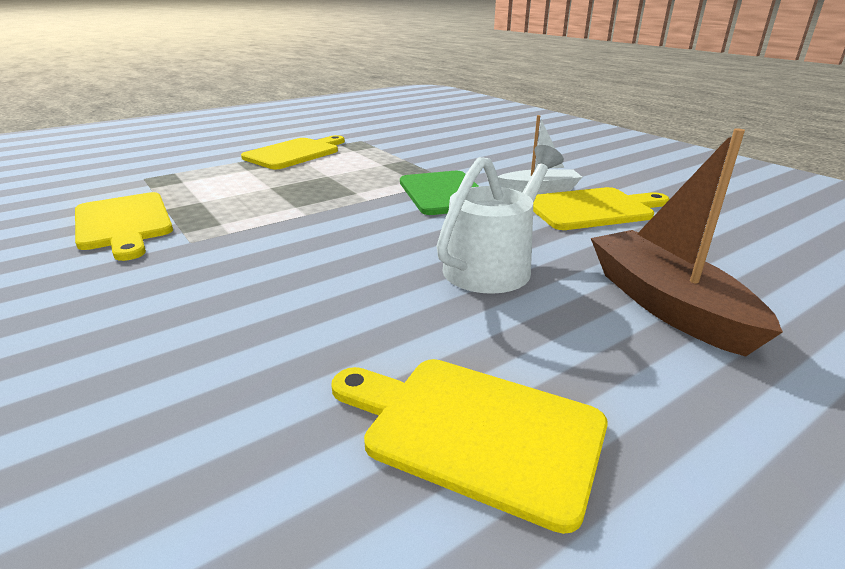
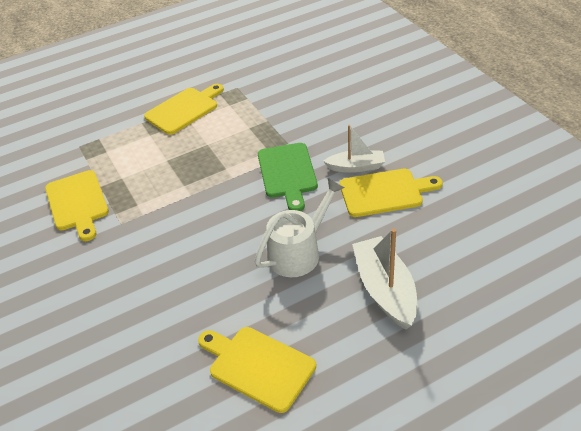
camera: 10 degrees right, 15 degrees up
brown boat [591,128,783,357] -> white boat [352,228,417,330]

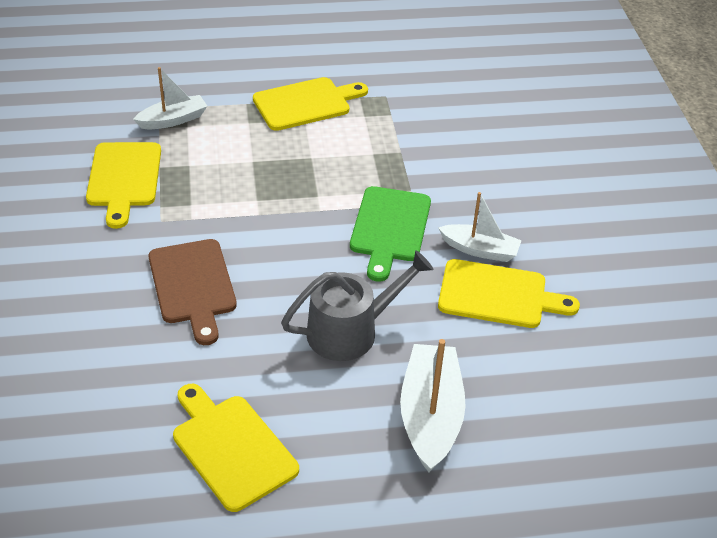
camera: 15 degrees right, 0 degrees up
white watering can [255,178,345,277] -> grey watering can [281,251,433,361]
none -> white boat [133,67,207,129]
none -> brown cutting board [149,239,237,345]

